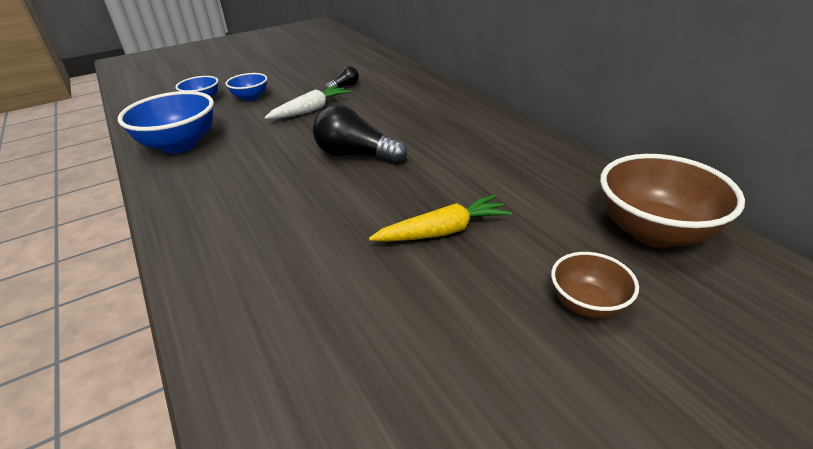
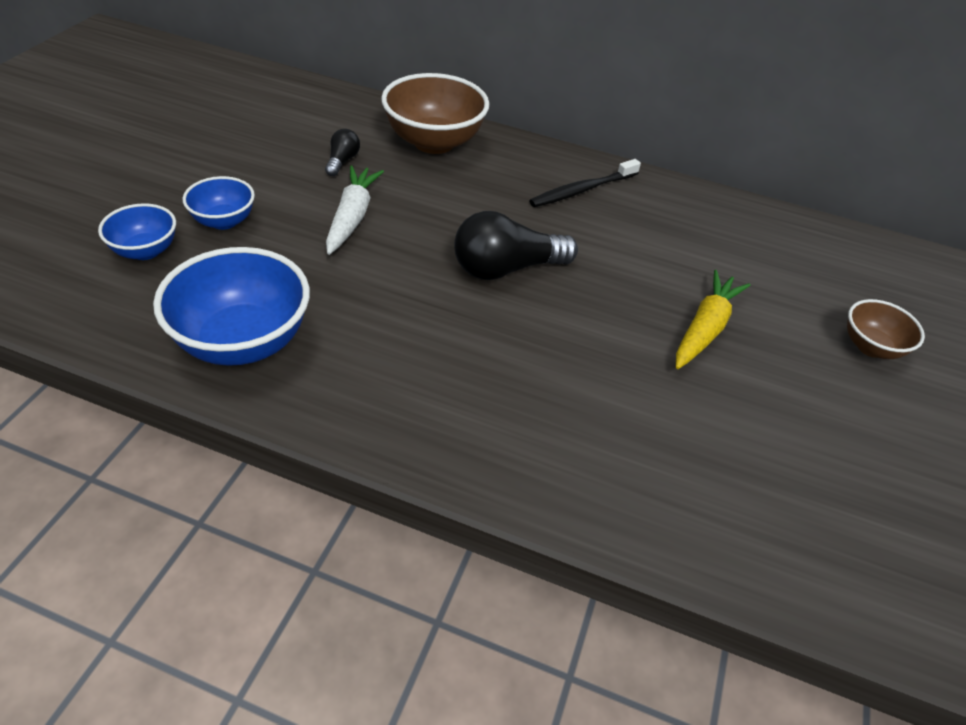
camera: 45 degrees left, 10 degrees up
brown bowl [600,154,745,248] -> brown bowl moved to [381,73,489,154]
none -> black toothbrush [529,159,641,207]

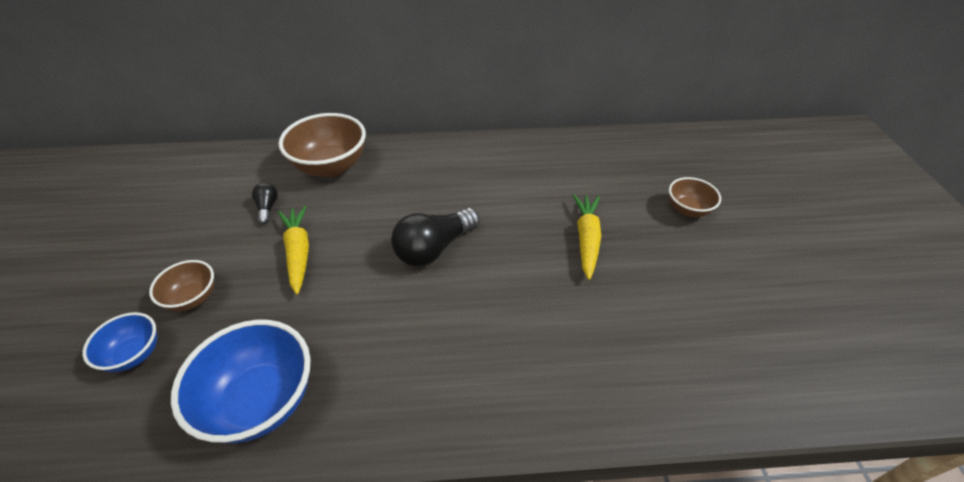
camera: 20 degrees left, 0 degrees up
blue bowl [183,176,255,230] -> brown bowl [149,260,214,311]
white carrot [326,165,384,255] -> yellow carrot [278,206,309,295]
black toothbrush [529,159,641,207] -> none

